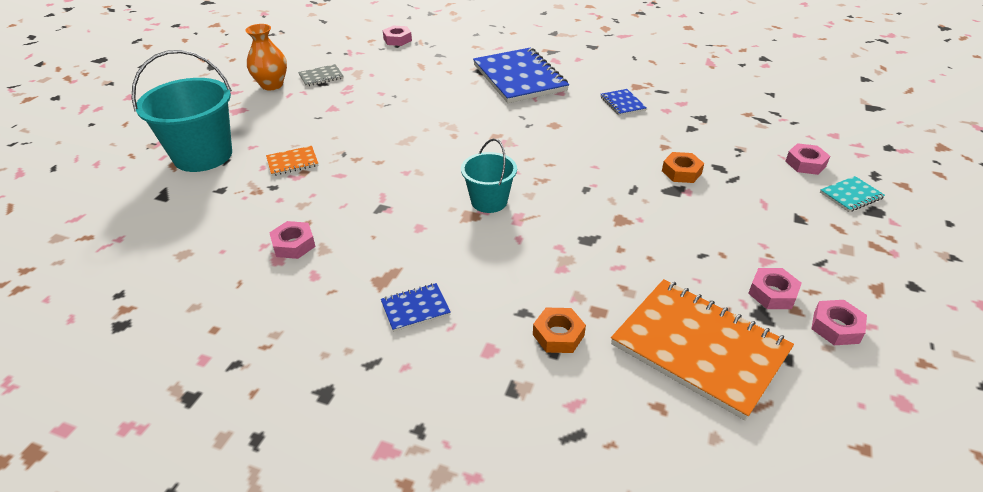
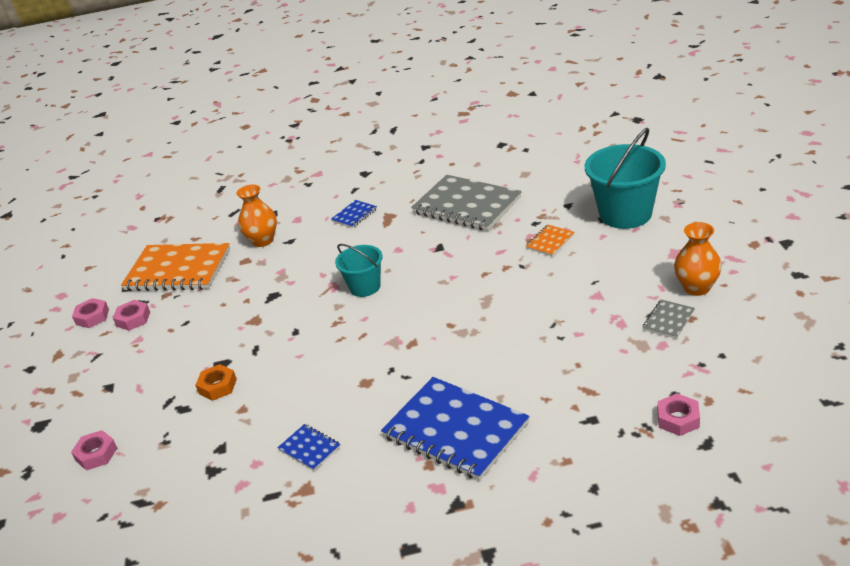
camera: 155 degrees right, 5 degrees down
pink nut [269,221,316,259] -> grey notebook [411,175,522,231]
orange nut [533,308,586,353] -> orange vase [236,185,277,247]
turquoise notebook [820,176,885,212] -> none

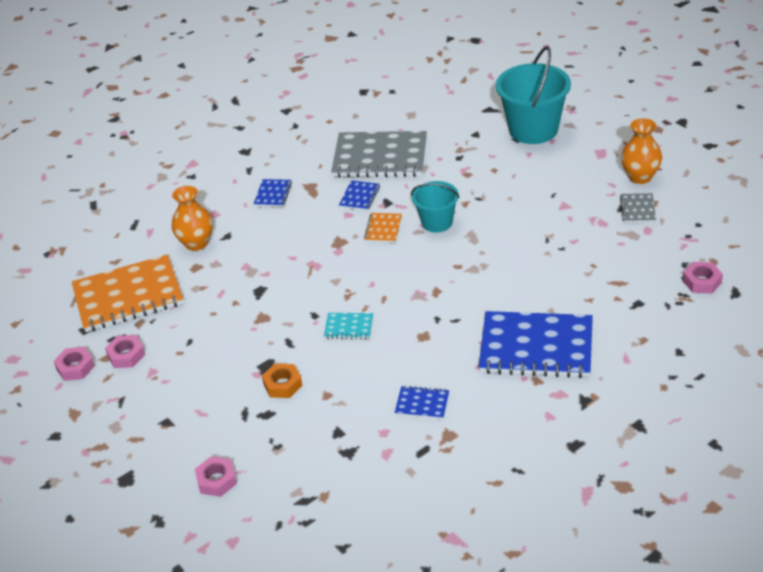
camera: 30 degrees left, 5 degrees up
turquoise bucket [335,244,383,297] -> turquoise bucket moved to [411,181,459,233]
orange notebook [526,225,575,256] -> orange notebook moved to [364,213,402,243]
none -> turquoise notebook [324,313,373,339]
none -> blue notebook [339,180,380,211]

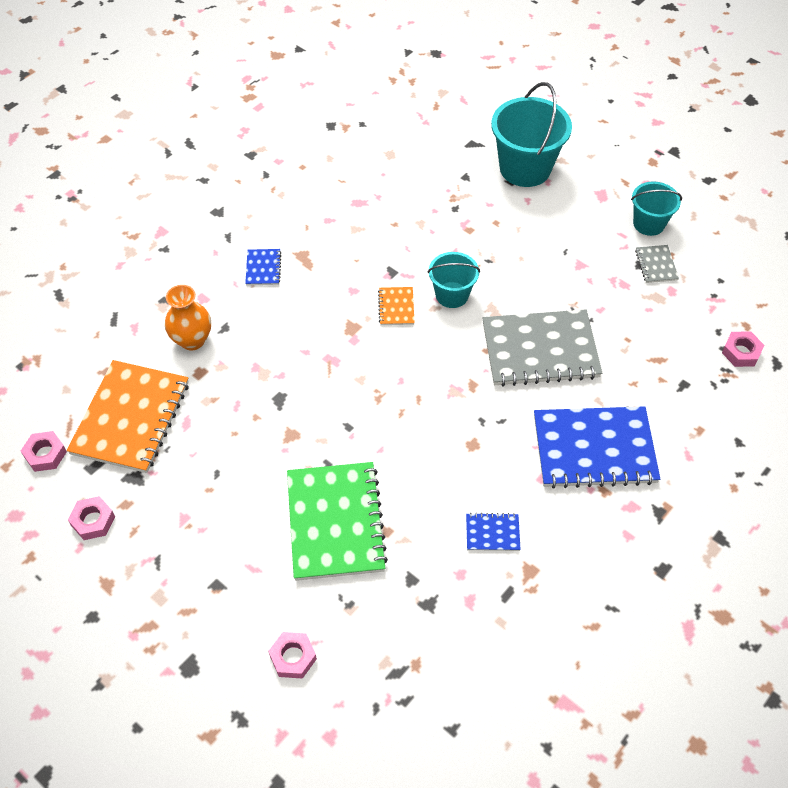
camera: 15 degrees left, 15 degrees up
orange notebook [72,255,184,332] -> orange notebook turned 45 degrees counterclockwise [67,360,189,473]
pink nut [105,335,145,368] -> pink nut moved to [21,431,67,472]
orange nut [262,364,303,398] -> green notebook [287,462,388,581]
turquoise notebook [324,313,373,339] -> none
grey notebook [331,131,427,178] -> grey notebook moved to [483,309,602,387]
blue notebook [339,180,380,211] -> none
orange vase [621,118,662,184] -> turquoise bucket [631,182,682,236]

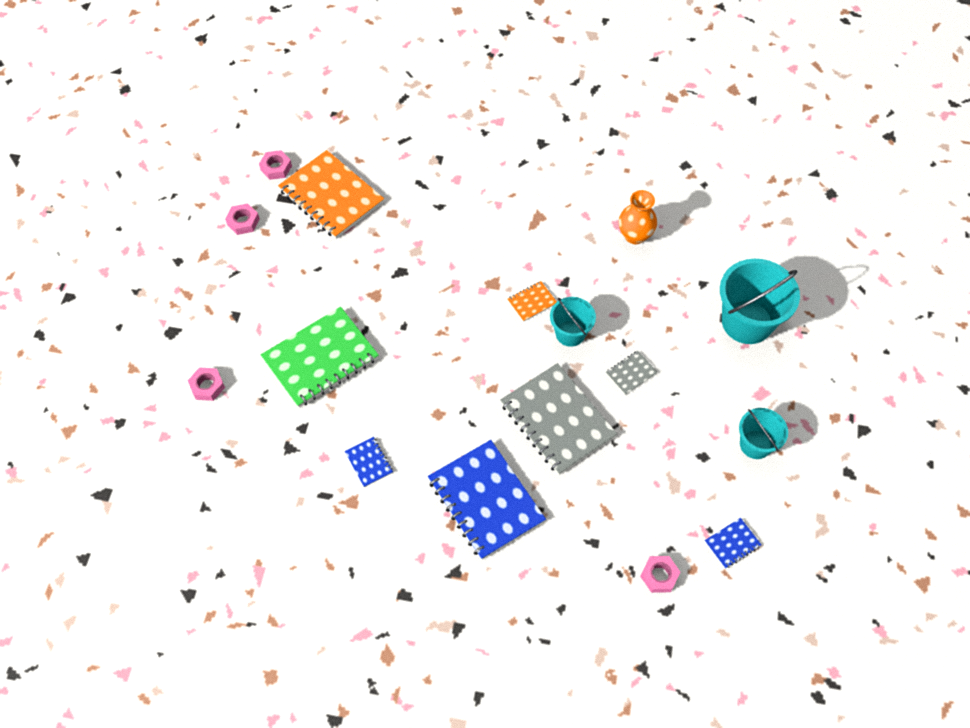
camera: 60 degrees right, 5 degrees up
orange notebook [67,360,189,473] -> orange notebook turned 60 degrees clockwise [278,150,384,239]
orange vase [165,285,211,350] -> orange vase moved to [619,190,657,244]
blue notebook [245,249,282,286] -> blue notebook moved to [705,518,761,568]
grey notebook [635,245,679,283] -> grey notebook moved to [606,351,658,395]

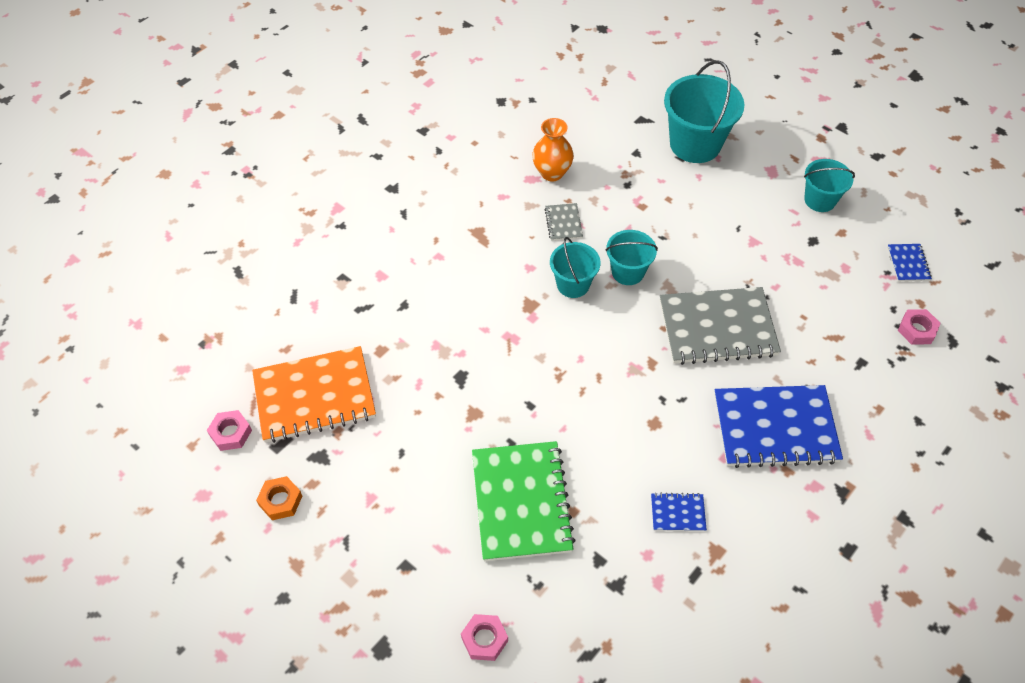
camera: 60 degrees left, 5 degrees down
pink nut [225,203,260,235] -> orange nut [256,476,302,520]
orange notebook [508,281,557,322] -> turquoise bucket [550,237,601,298]
grey notebook [606,351,658,395] -> grey notebook moved to [544,203,583,241]

